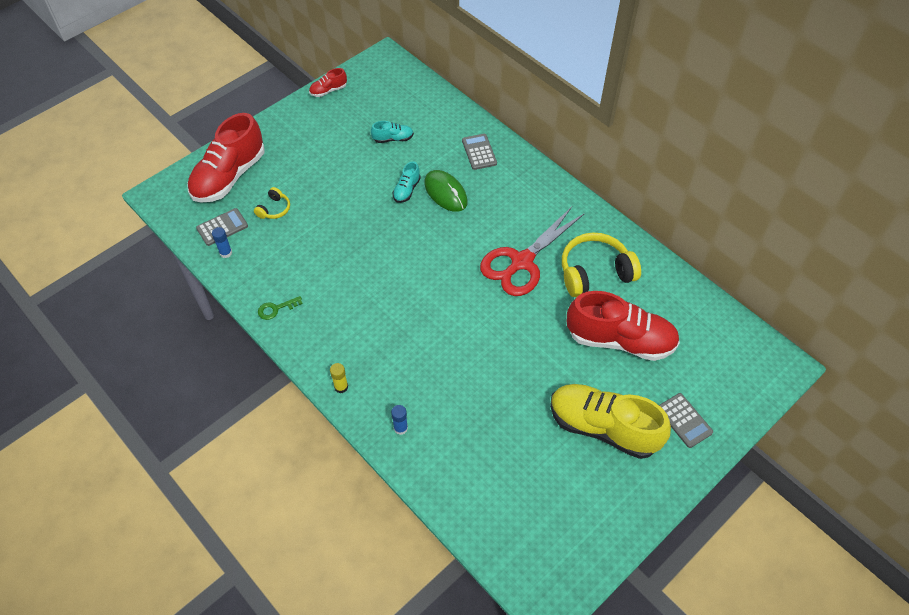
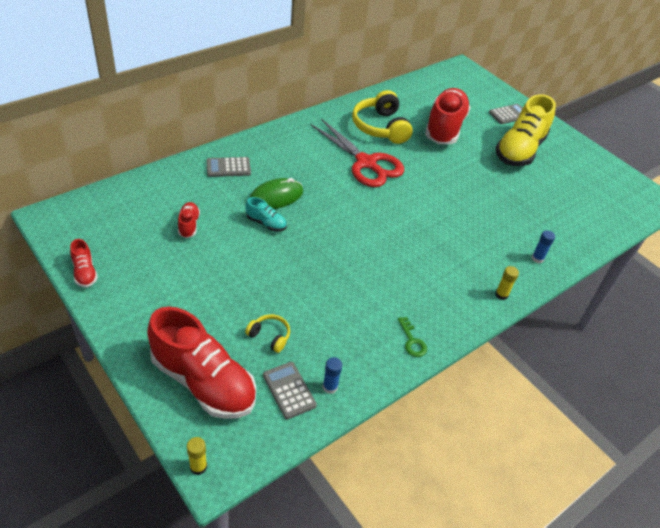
camera: 90 degrees left, 10 degrees down
turquoise shoe [371,121,414,143] -> red shoe [178,202,200,238]
none -> yellow glue stick [187,437,207,475]

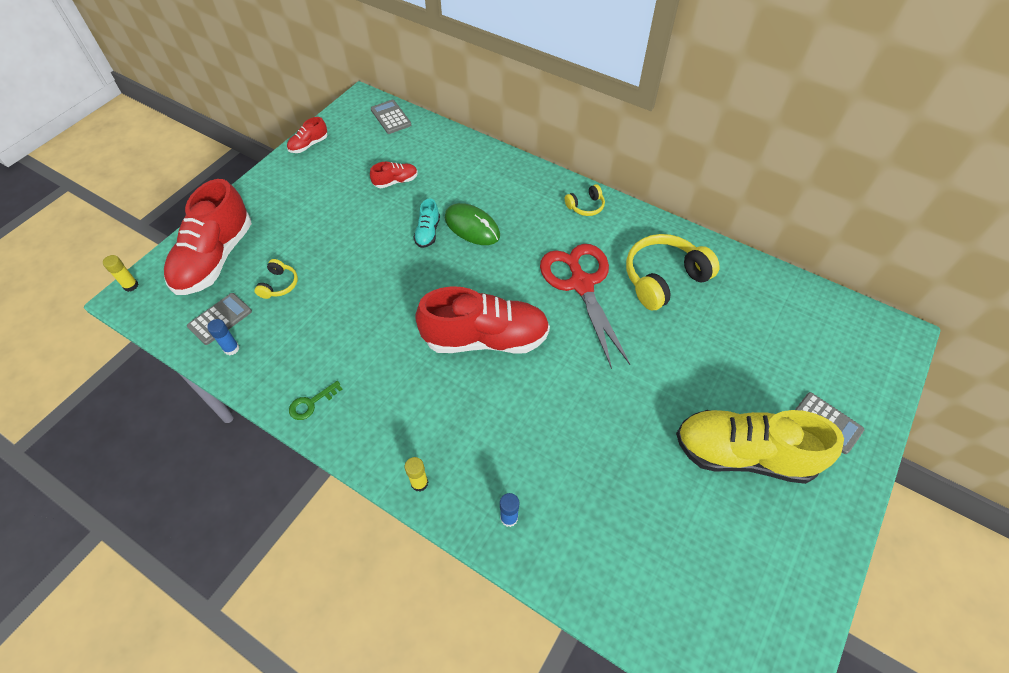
camera: 75 degrees right, 10 degrees up
grey calculator [206,157,251,177] -> grey calculator moved to [371,100,411,134]
red scissors [311,119,404,187] -> red scissors turned 135 degrees clockwise [540,244,630,369]
red shoe [425,88,471,144] -> red shoe moved to [415,286,550,354]
none -> yellow headphones [565,184,605,216]

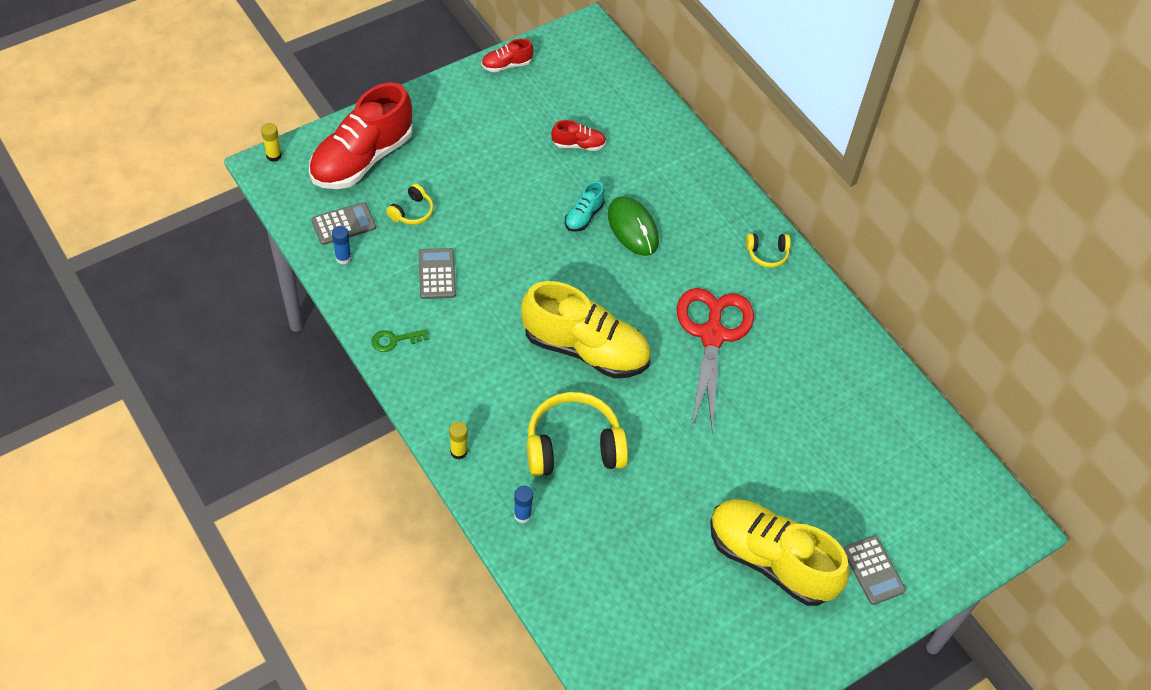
camera: 20 degrees right, 0 degrees up
grey calculator [371,100,411,134] -> grey calculator moved to [419,248,456,299]
red shoe [415,286,550,354] -> yellow shoe [521,281,651,379]
yellow headphones [626,234,720,310] -> yellow headphones moved to [527,392,628,477]

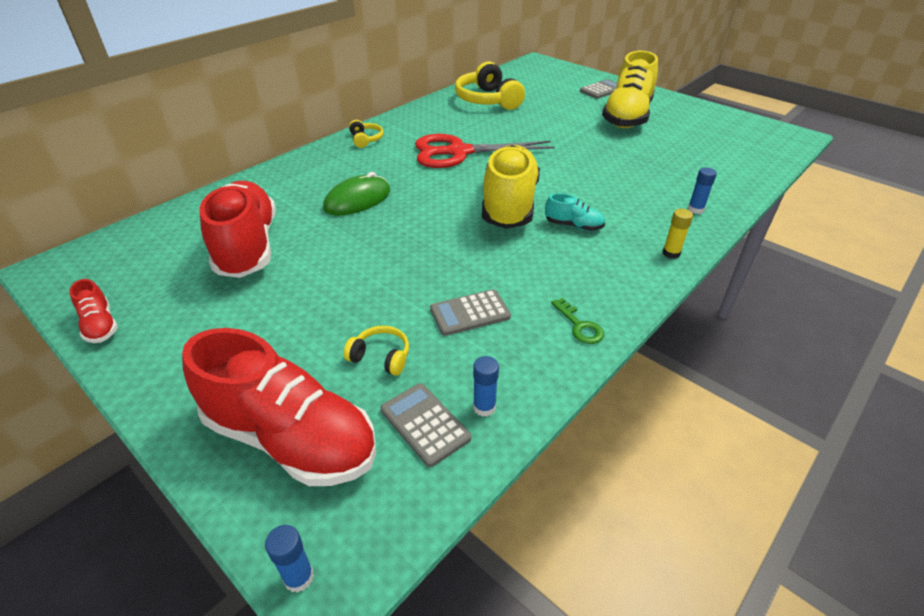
camera: 100 degrees left, 15 degrees down
yellow glue stick [261,123,282,162] -> blue glue stick [265,525,314,593]
yellow headphones [527,392,628,477] -> yellow headphones moved to [455,62,525,110]
red shoe [551,120,606,151] -> red shoe [199,181,276,278], size x2.27
turquoise shoe [565,181,605,231] -> turquoise shoe moved to [545,193,605,231]

